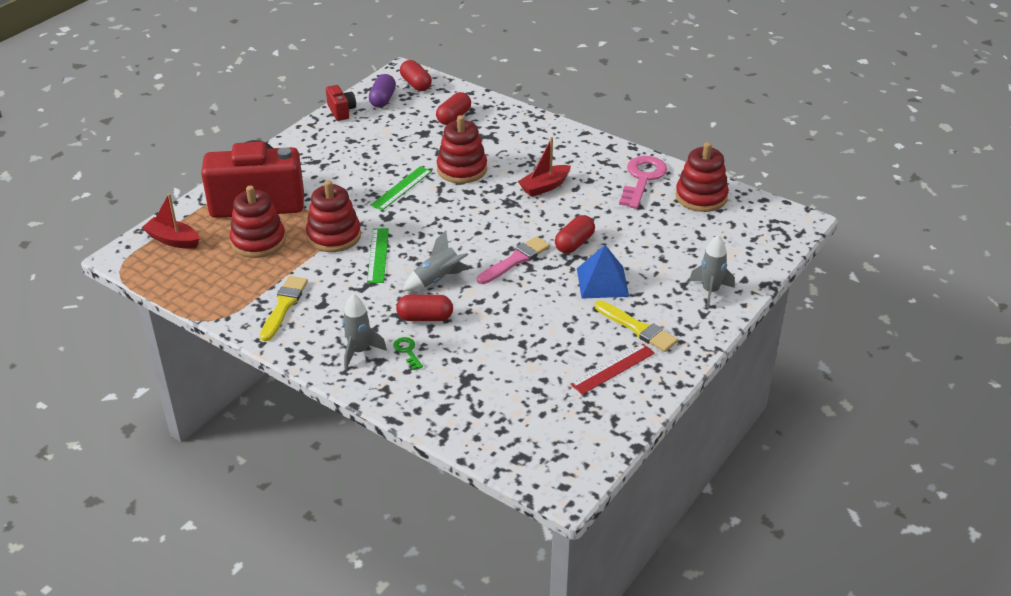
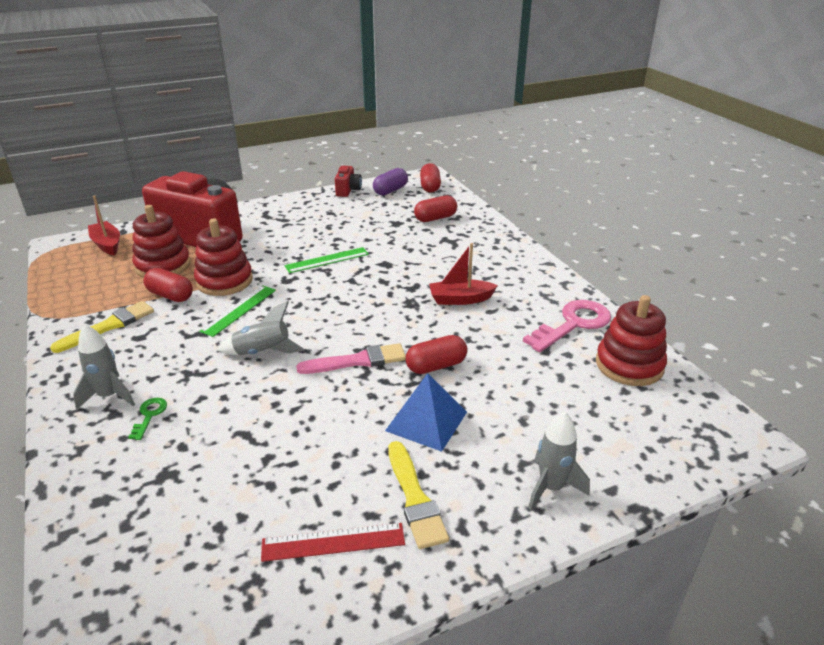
camera: 30 degrees right, 5 degrees down
red capsule [396,295,453,321] -> red capsule moved to [143,268,193,302]
red stacking toy [437,115,487,183] -> none

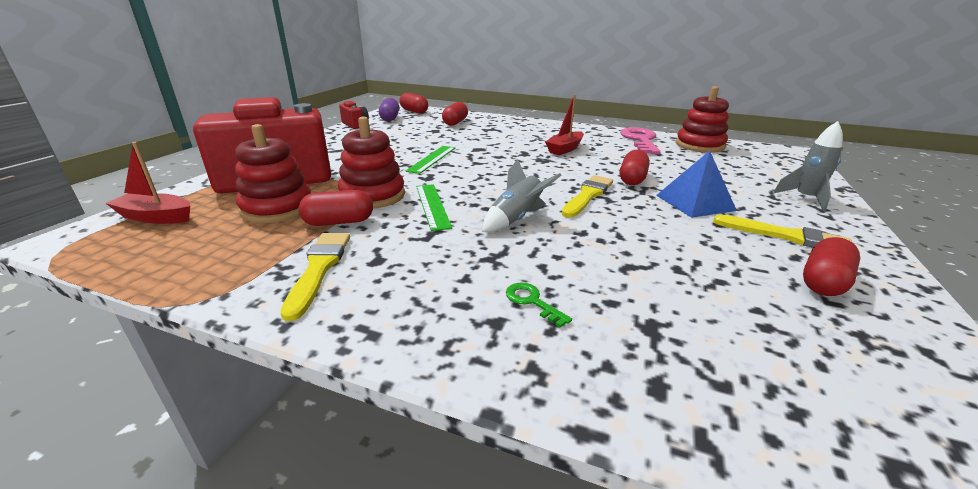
camera: 45 degrees left, 5 degrees down
grey rocket [73,325,135,410] -> none
red ruler [261,523,405,562] -> red capsule [803,237,860,296]
pink brush [296,343,406,374] -> yellow brush [562,175,613,218]

